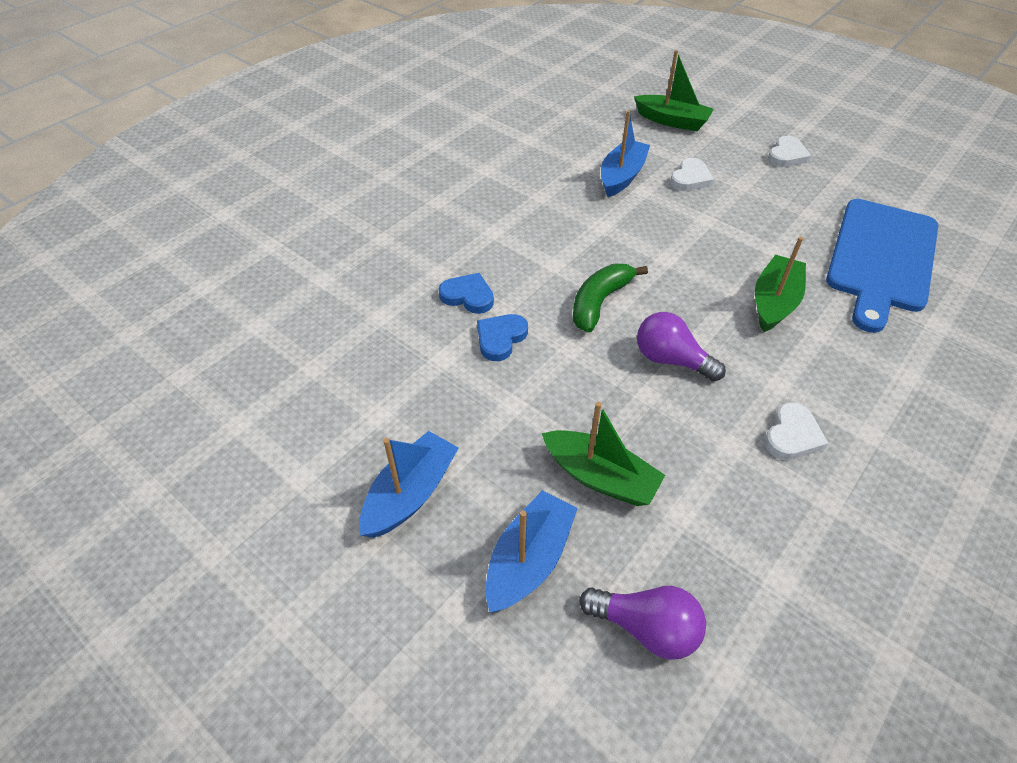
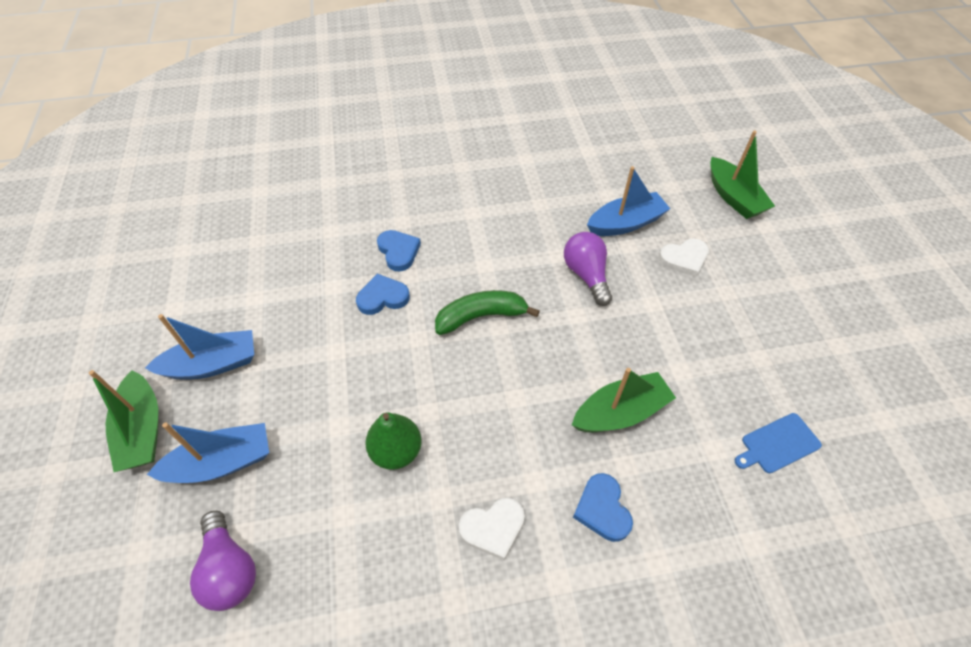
camera: 40 degrees right, 5 degrees up
green boat [542,402,665,506] -> green boat moved to [89,370,158,472]
purple light bulb [637,312,726,382] -> purple light bulb moved to [564,232,612,306]
white heart [768,136,811,167] -> none
blue cutting board [826,199,938,333] -> blue cutting board [735,413,822,473], size x0.41
none -> green pear [365,412,422,470]
none -> blue heart [573,473,633,542]

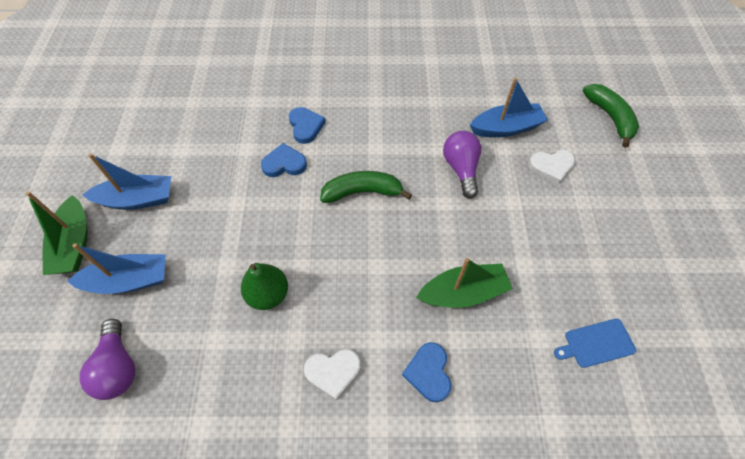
camera: 10 degrees right, 5 degrees up
green boat [710,131,775,219] -> green banana [583,84,639,148]

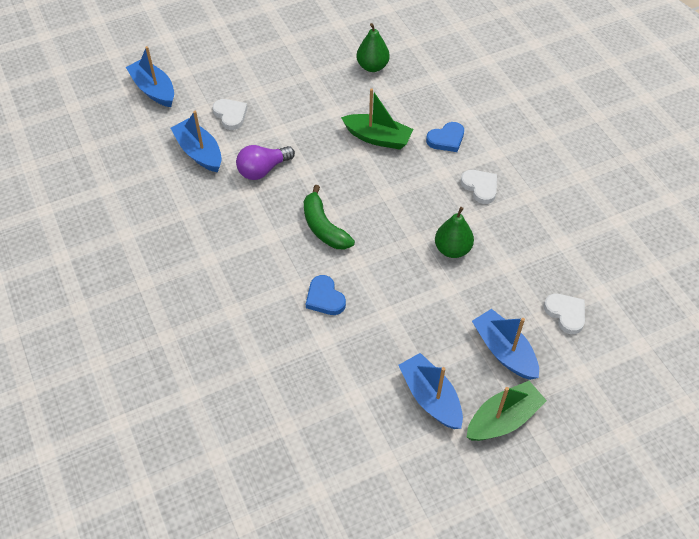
camera: 115 degrees left, 5 degrees down
purple light bulb [79,319,135,400] -> white heart [544,294,585,334]
blue heart [289,107,326,144] -> none
green boat [416,258,513,308] -> green boat turned 150 degrees clockwise [341,88,413,150]
blue cutting board [554,319,636,368] -> green pear [356,23,390,72]
green banana [583,84,639,148] -> blue boat [126,46,174,107]

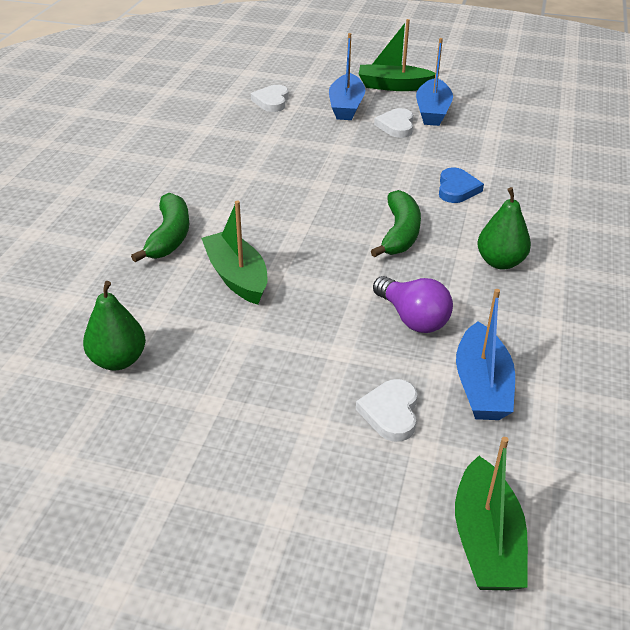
camera: 140 degrees left, 15 degrees down
blue boat [126,46,174,107] -> green boat [455,437,528,590]
purple light bulb [236,145,295,180] -> purple light bulb turned 45 degrees clockwise [373,276,453,333]
blue heart [426,122,464,152] -> green banana [131,193,189,262]
green pear [435,207,474,258] -> green pear moved to [477,187,531,269]
white heart [461,170,497,204] -> white heart moved to [374,108,413,138]

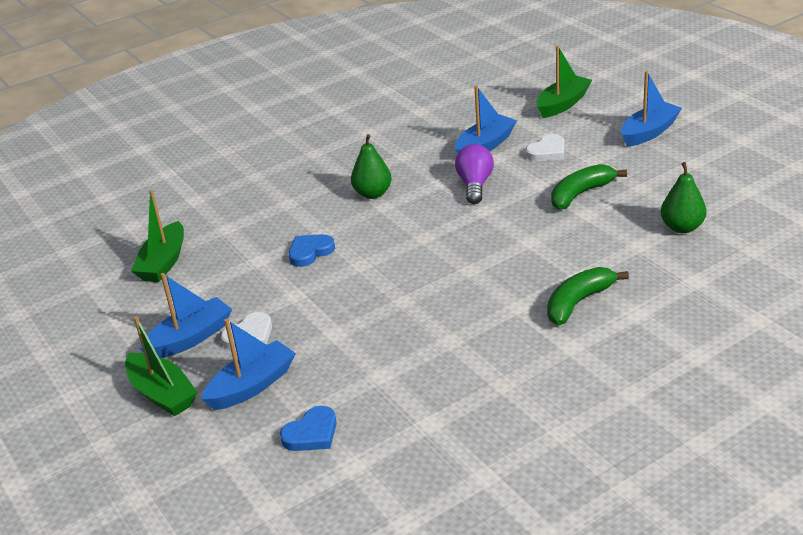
camera: 135 degrees left, 5 degrees down
green boat [201,201,268,305] -> green boat moved to [131,190,184,282]
white heart [251,85,289,112] -> blue heart [280,406,337,451]
green banana [371,190,421,257] -> green banana moved to [551,164,627,210]
none -> blue boat [621,71,682,147]

